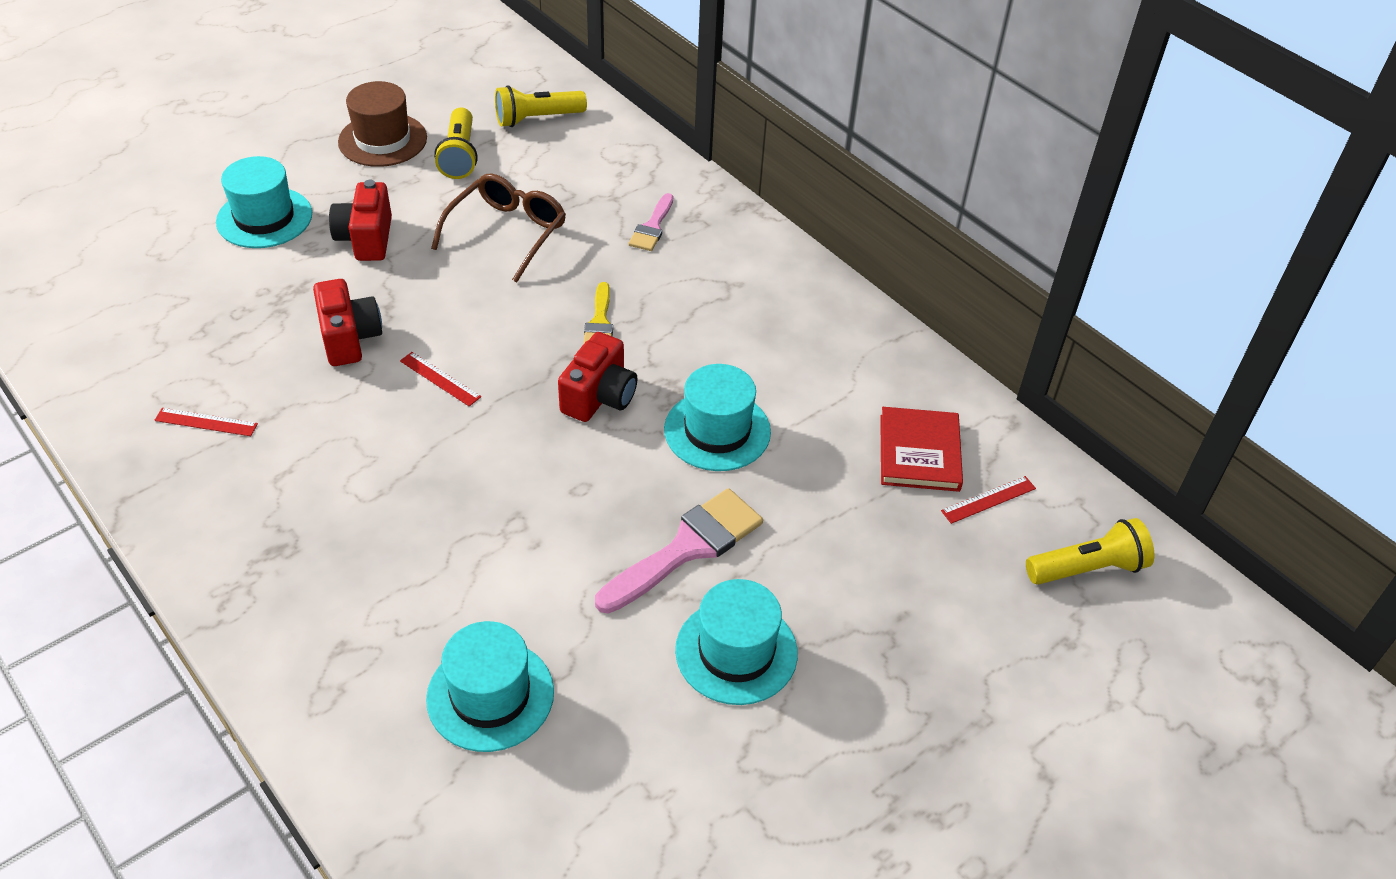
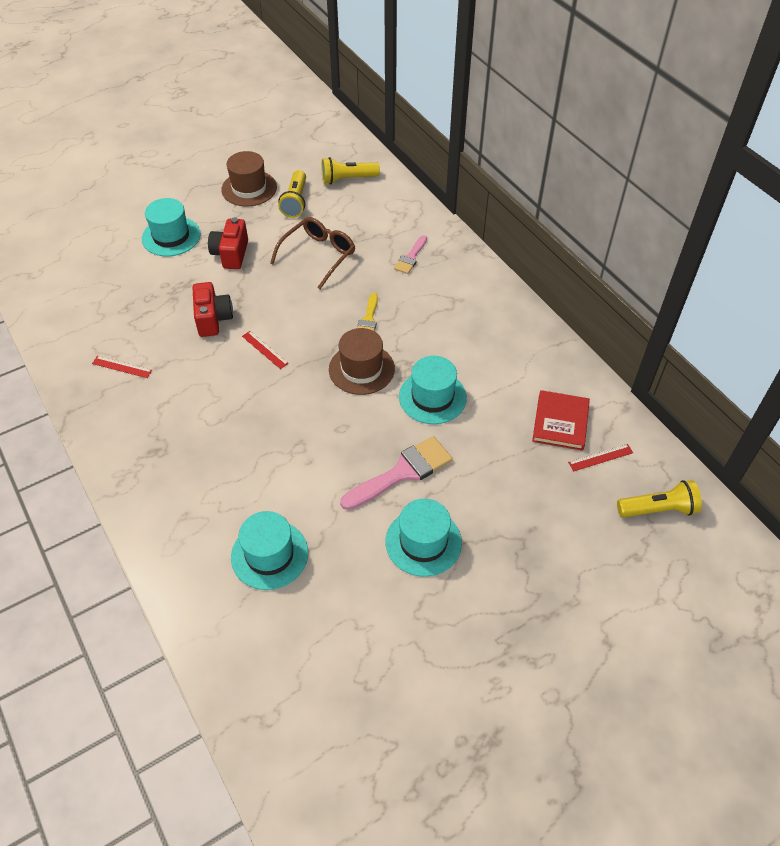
camera: 10 degrees right, 5 degrees up
red camera [558,332,637,422] -> brown hat [329,328,395,395]

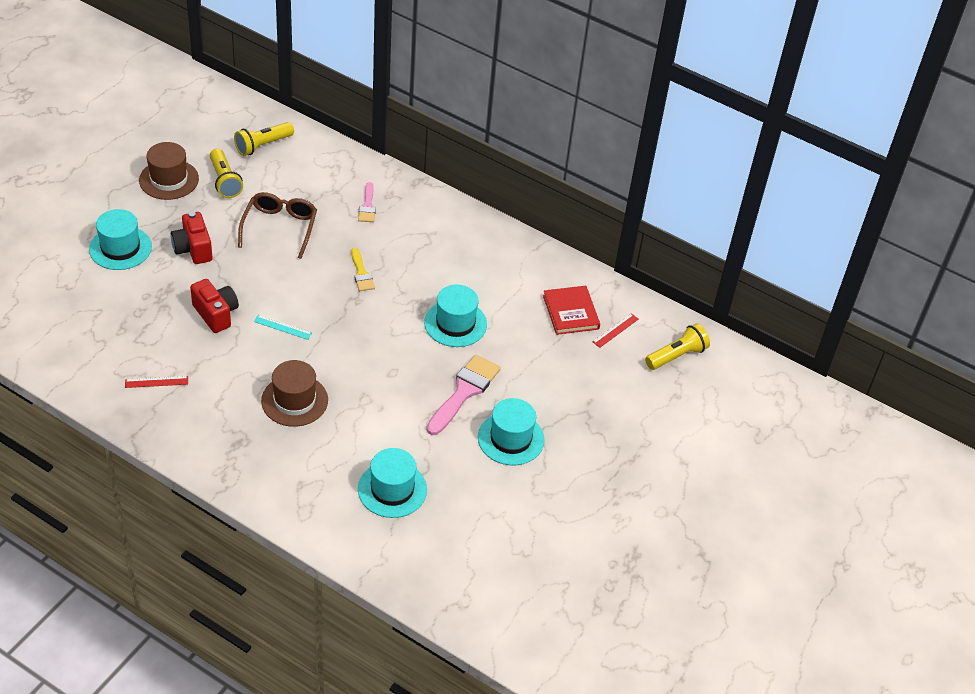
camera: 30 degrees left, 5 degrees down
red ruler [242,331,289,369] -> turquoise ruler [254,315,312,340]
brown hat [329,328,395,395] -> brown hat moved to [261,360,328,427]

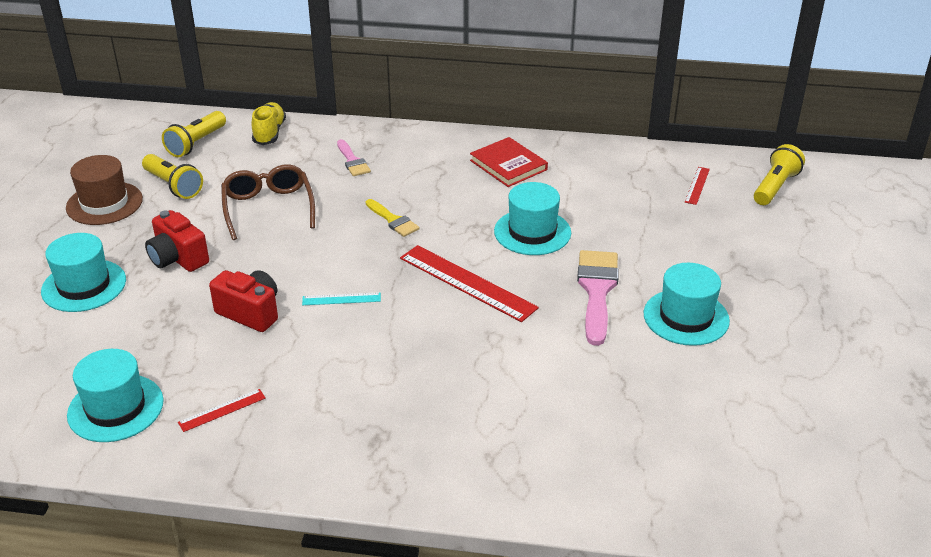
camera: 20 degrees left, 10 degrees down
brown hat [261,360,328,427] -> none
turquoise hat [358,448,427,518] -> turquoise hat moved to [67,349,164,442]
red book [543,286,600,335] -> red book moved to [470,137,548,187]
none -> yellow shoe [251,102,286,145]
none -> red ruler [400,245,539,322]

